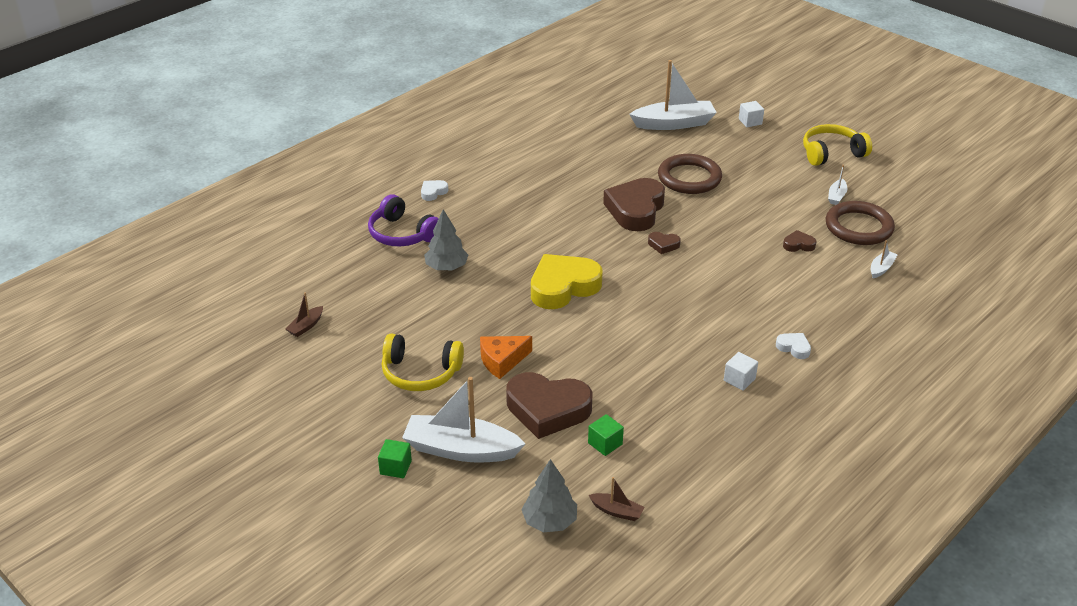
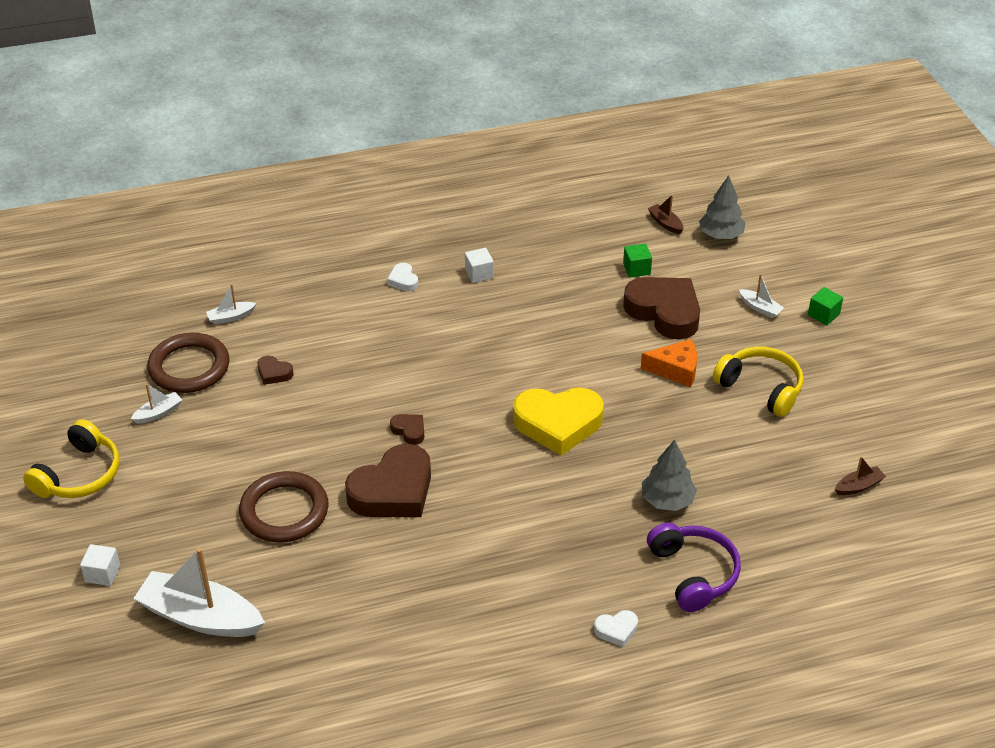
camera: 150 degrees left, 5 degrees up
white boat [402,377,526,462] -> white boat [739,274,784,318], size x0.45
yellow headphones [803,124,872,166] -> yellow headphones turned 75 degrees counterclockwise [23,419,119,498]

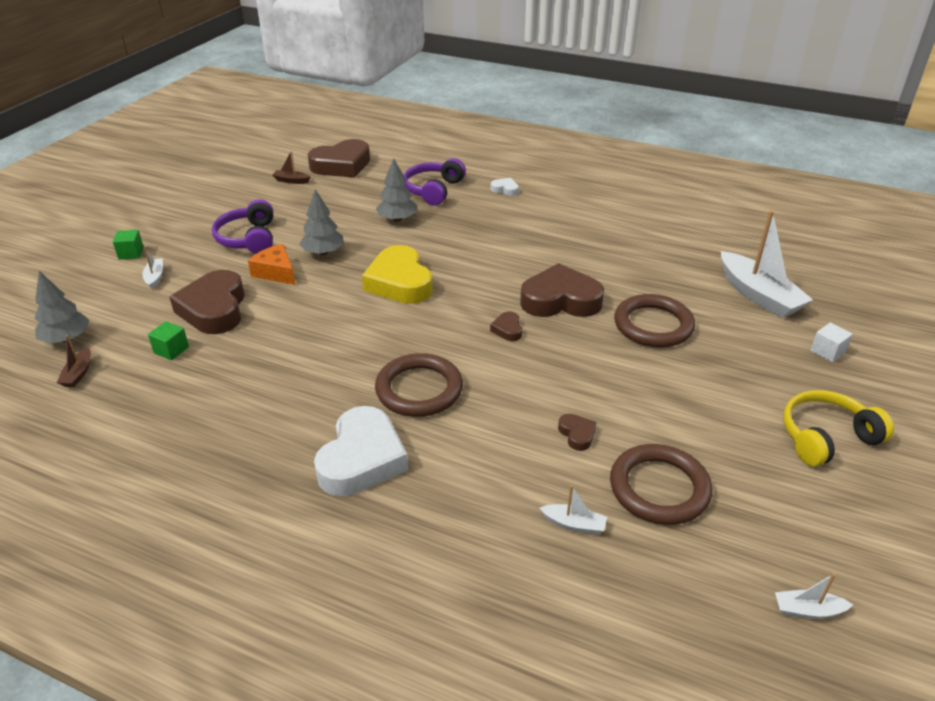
camera: 140 degrees left, 5 degrees down
white boat [131,384,182,424] -> white boat moved to [775,573,853,619]
white heart [387,263,418,292] -> white heart [314,406,408,496], size x2.28
white cube [465,248,494,283] -> none
yellow heart [513,388,604,456] -> yellow heart turned 150 degrees counterclockwise [362,245,433,304]
yellow headphones [713,346,803,417] -> purple headphones [212,199,273,254]
none -> grey tree [300,190,344,255]
none -> brown heart [308,139,370,178]
none -> brown ring [375,353,463,417]

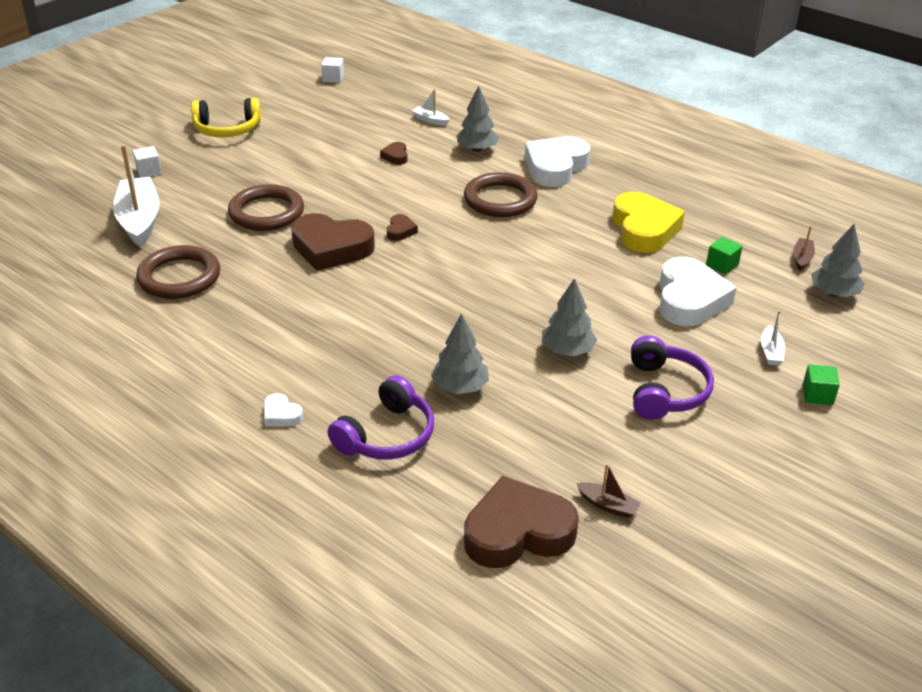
camera: 165 degrees left, 0 degrees up
brown heart [169,270,245,334] -> white heart [659,257,737,326]
orange cheese [248,244,296,285] -> none
yellow heart [362,245,433,304] -> yellow heart moved to [613,192,685,253]
brown ring [610,444,713,525] -> brown ring moved to [136,245,220,299]
white boat [775,573,853,619] -> white cube [321,57,344,83]
none -> grey tree [456,86,499,152]

